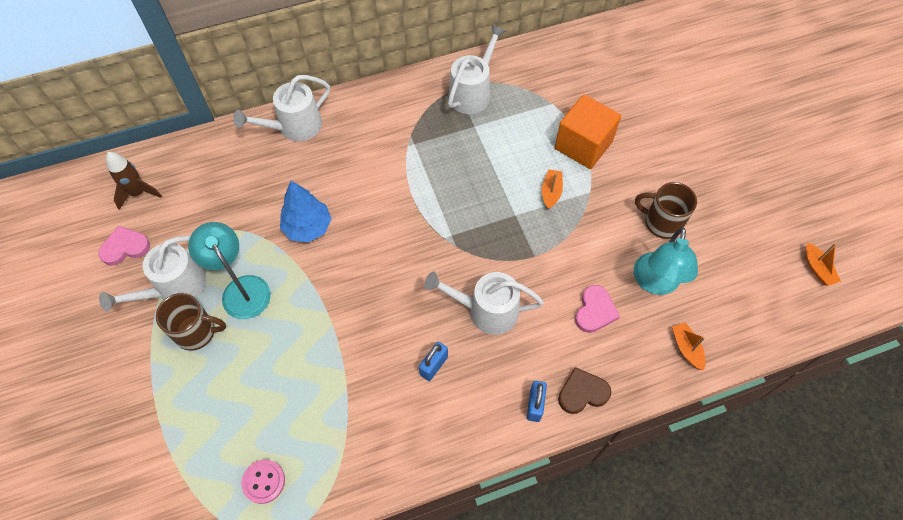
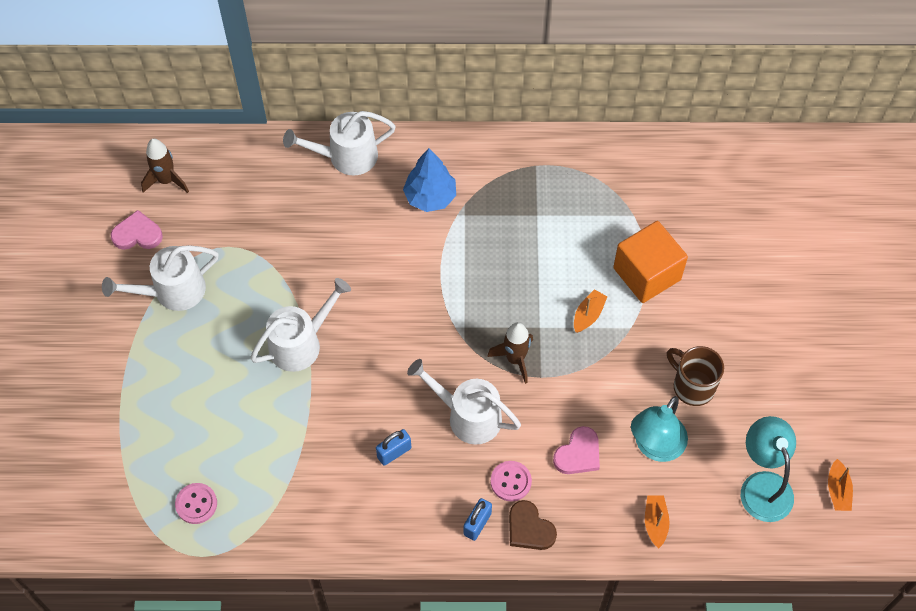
camera: 20 degrees right, 0 degrees up
brown mug [156,293,226,351] -> none
turquoise lamp [188,222,271,319] -> turquoise lamp moved to [741,416,796,522]
blue tree [280,181,332,242] -> blue tree moved to [403,148,456,212]
white watering can [448,24,506,114] -> white watering can moved to [250,278,351,372]
brown heart [558,367,611,414] -> brown heart turned 135 degrees counterclockwise [509,500,557,550]
none -> brown rocket [487,322,533,384]
none -> pink button [491,461,532,501]

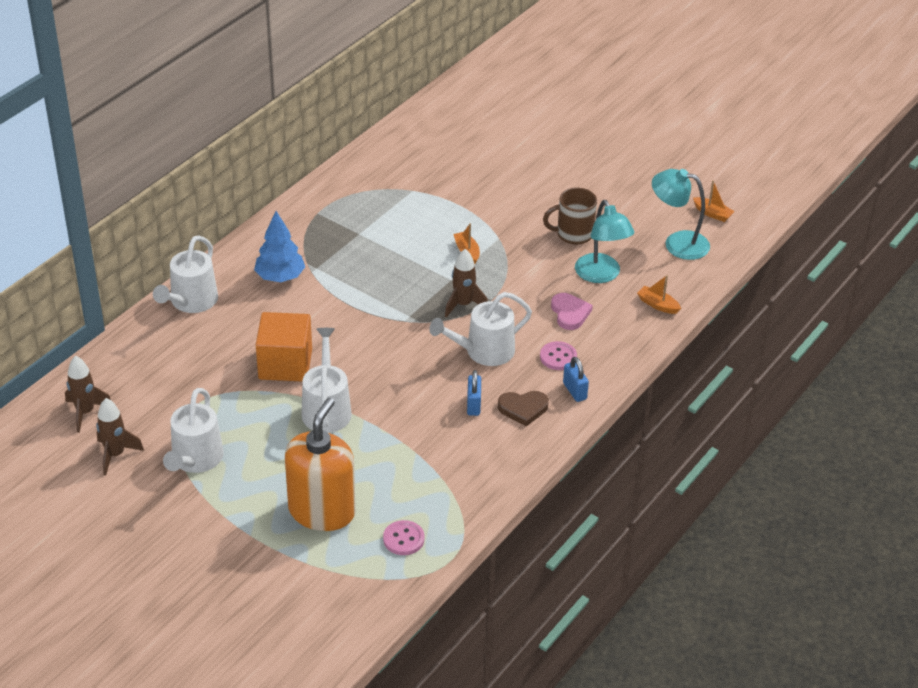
camera: 55 degrees left, 20 degrees down
pink heart [111,210,163,250] -> brown rocket [96,398,144,475]
brown heart [509,500,557,550] -> brown heart moved to [498,391,549,426]
orange cube [613,221,688,303] -> orange cube moved to [256,312,312,381]
none -> orange soap dispenser [285,398,356,531]

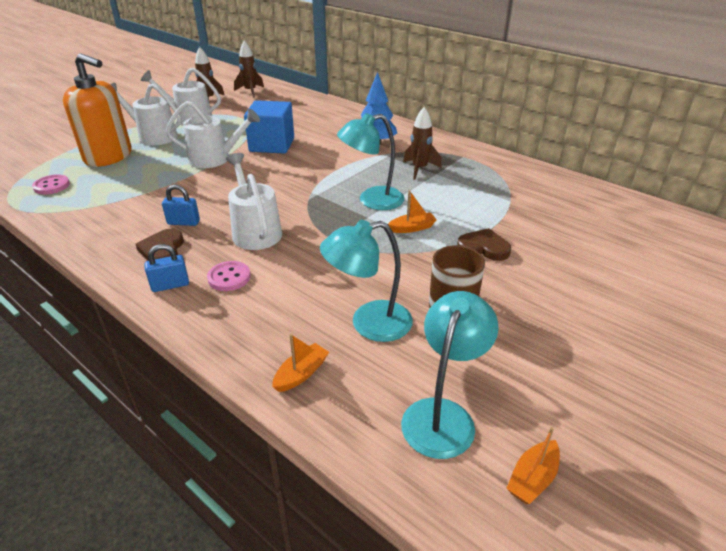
camera: 95 degrees right, 5 degrees down
white watering can [153,235,218,313] -> white watering can moved to [110,83,181,145]
orange cube [256,312,312,381] -> blue cube [244,100,294,154]
brown rocket [445,249,488,318] -> brown rocket moved to [403,107,442,180]
pink heart [551,293,593,330] -> none
none -> turquoise lamp [337,113,404,210]
none -> brown heart [457,228,511,261]

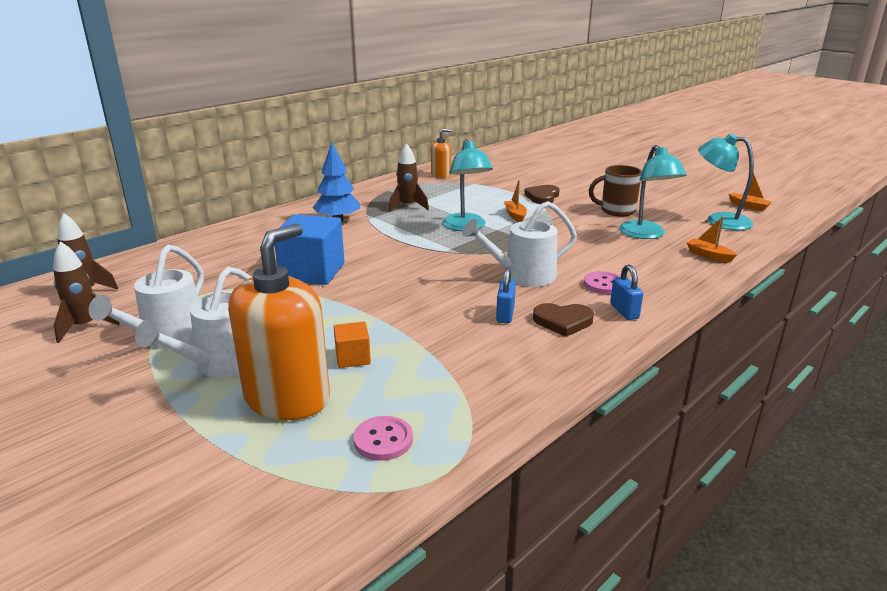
camera: 85 degrees left, 10 degrees down
white watering can [166,101,260,168] -> none
none -> orange cube [334,322,371,368]
none -> orange soap dispenser [431,129,452,178]

